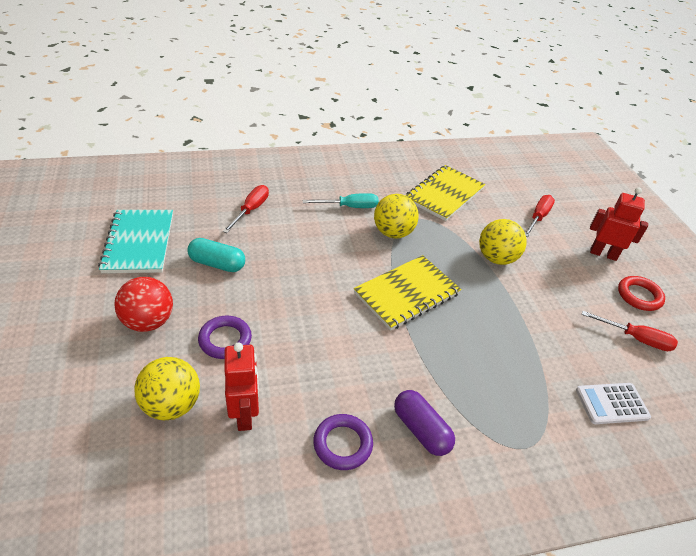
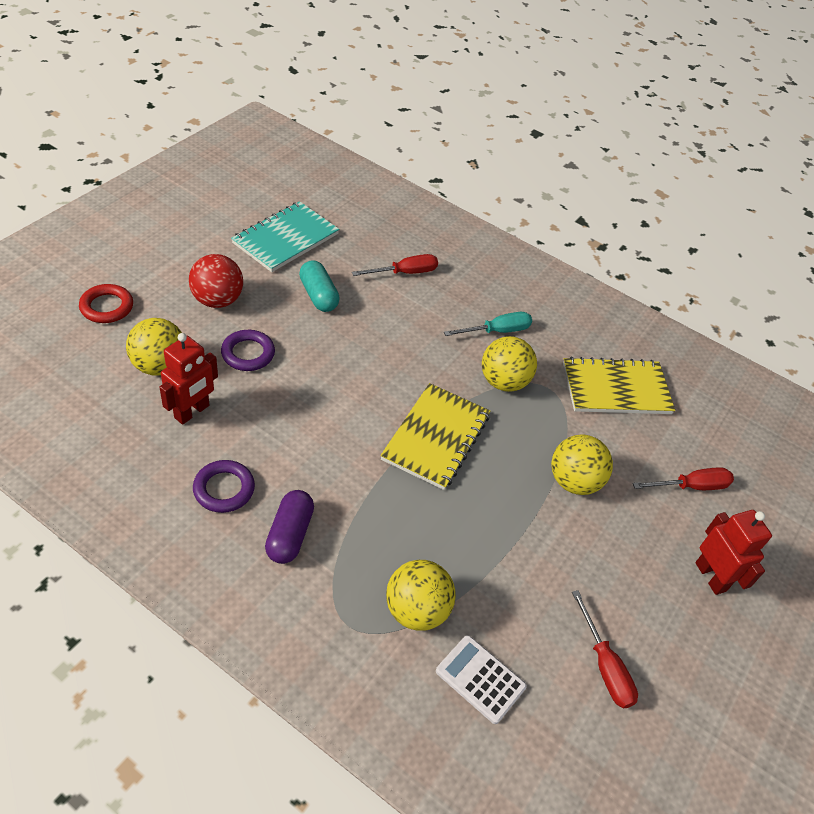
camera: 45 degrees right, 5 degrees up
turquoise screwdriver [303,193,379,208] -> turquoise screwdriver turned 60 degrees counterclockwise [444,312,532,336]
yellow notebook [354,255,462,330] -> yellow notebook turned 75 degrees counterclockwise [380,383,490,490]
red ring [618,276,665,311] -> red ring moved to [79,284,133,323]
none -> yellow ball [386,560,456,631]

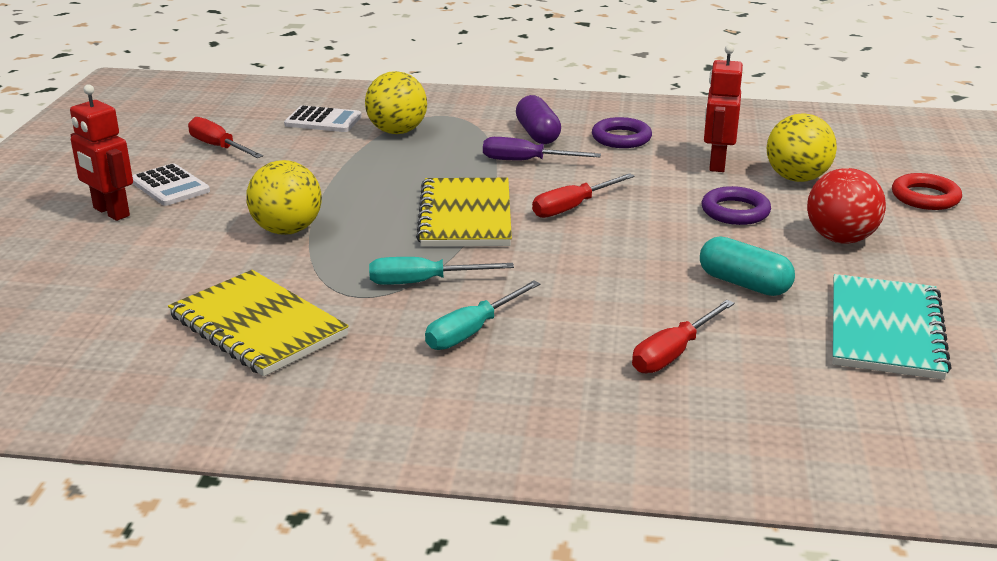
camera: 160 degrees right, 20 degrees down
yellow ball [482,336,537,392] -> turquoise screwdriver [369,257,514,285]
yellow notebook [563,357,675,414] -> yellow notebook turned 75 degrees clockwise [168,270,349,376]
red screwdriver [633,467,734,490] -> red screwdriver moved to [532,173,635,218]
none -> white calculator [132,163,210,206]
none -> purple screwdriver [483,137,601,160]

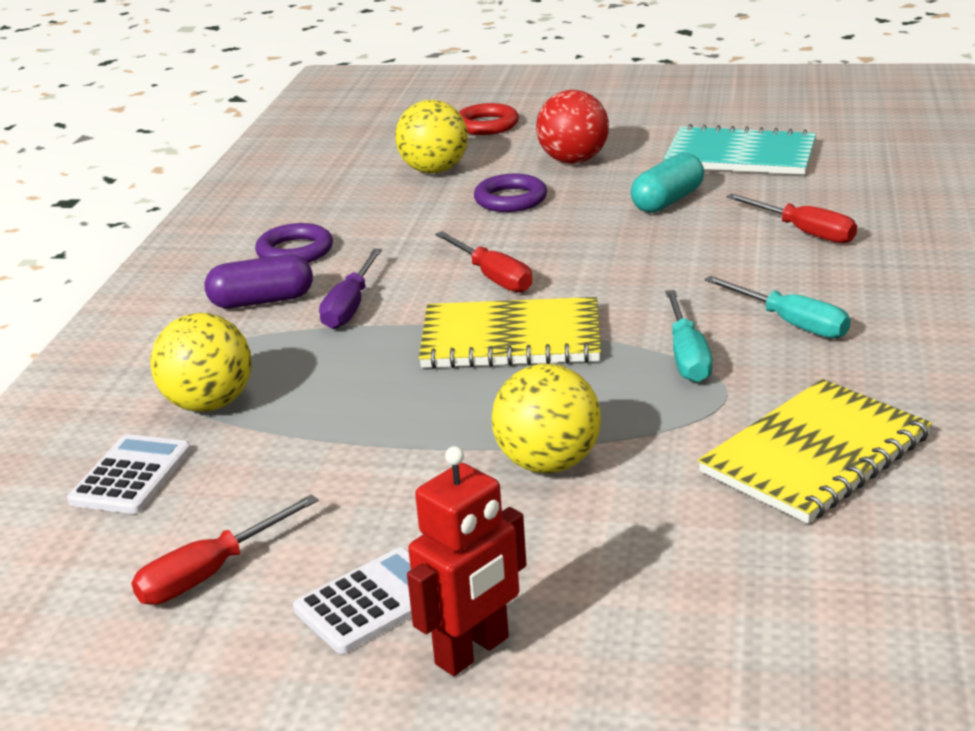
camera: 85 degrees left, 0 degrees up
red robot [704,45,743,172] -> none

